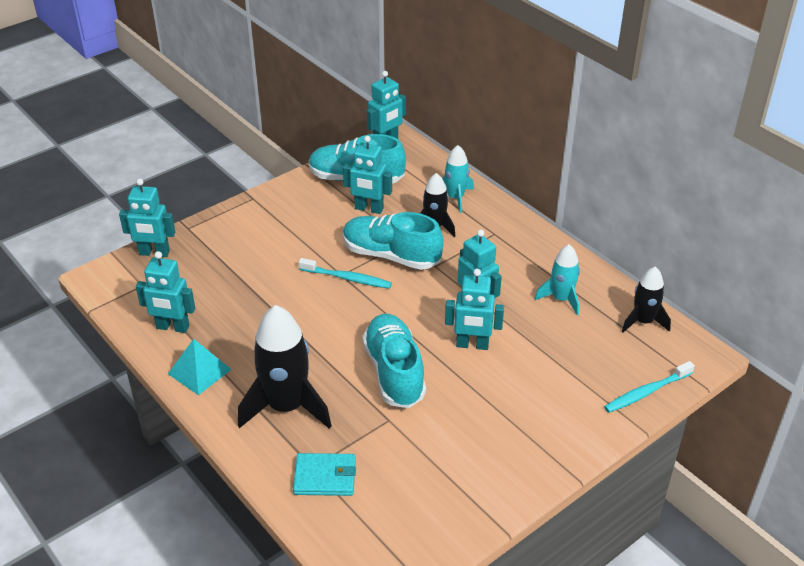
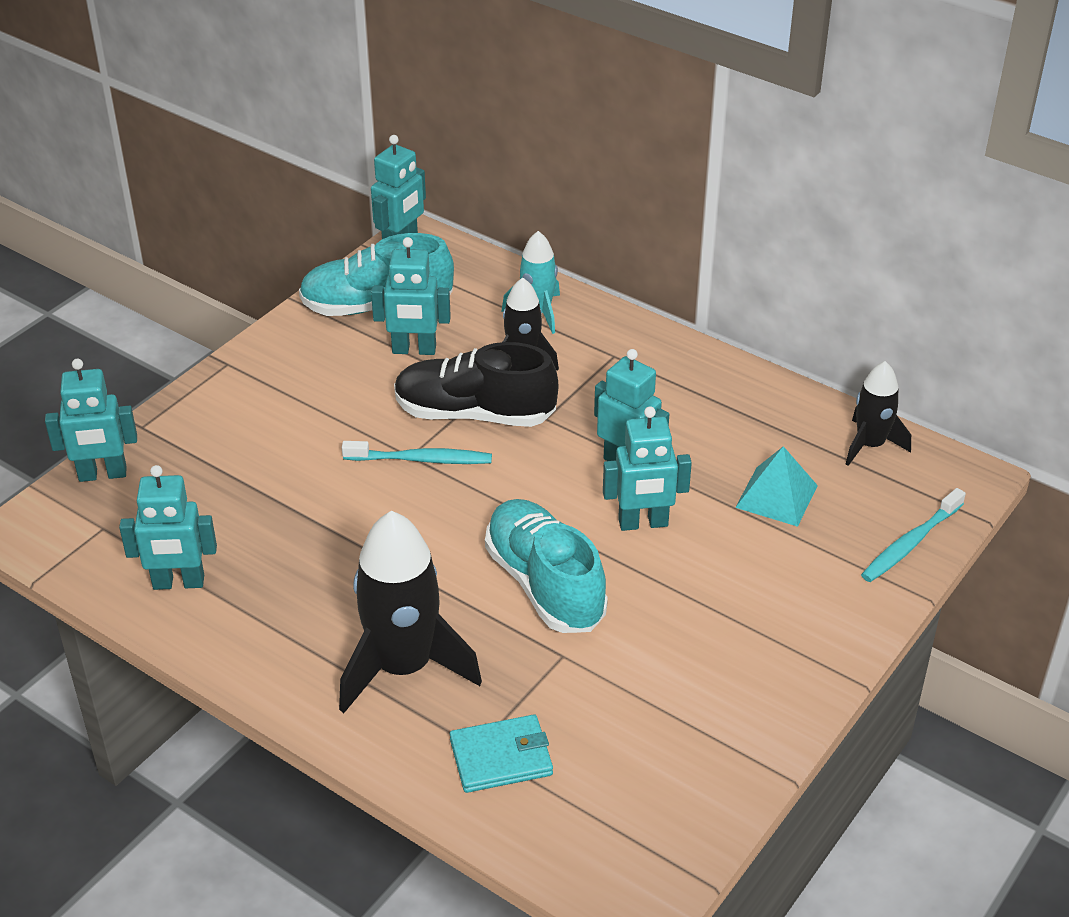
camera: 15 degrees left, 0 degrees up
turquoise pyramid [168,339,232,395] -> turquoise pyramid moved to [735,446,818,527]
turquoise shoe [343,212,444,270] -> black shoe [394,342,558,427]
turquoise rocket [535,244,580,316] -> none

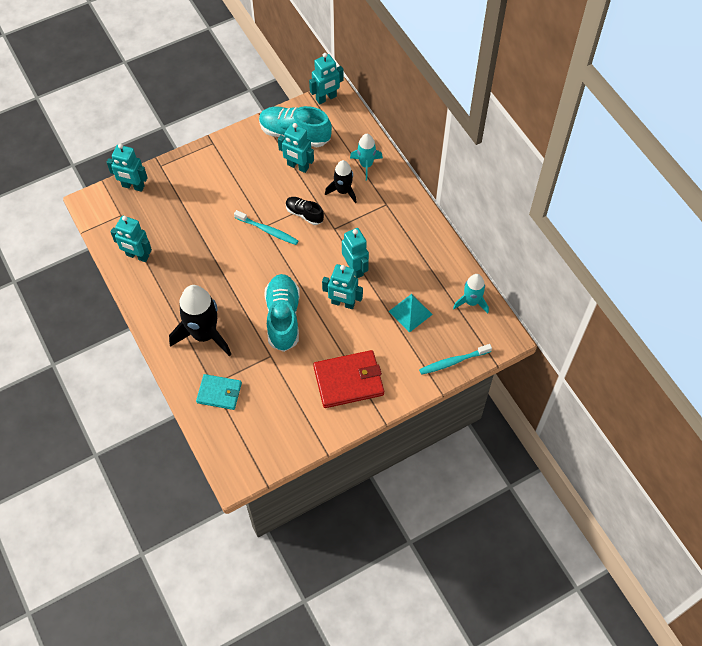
camera: 25 degrees right, 20 degrees up
black shoe [394,342,558,427] -> black shoe [286,197,324,225], size x0.55
black rocket [846,361,911,466] -> turquoise rocket [453,274,489,314]
none -> red wallet [313,350,384,408]

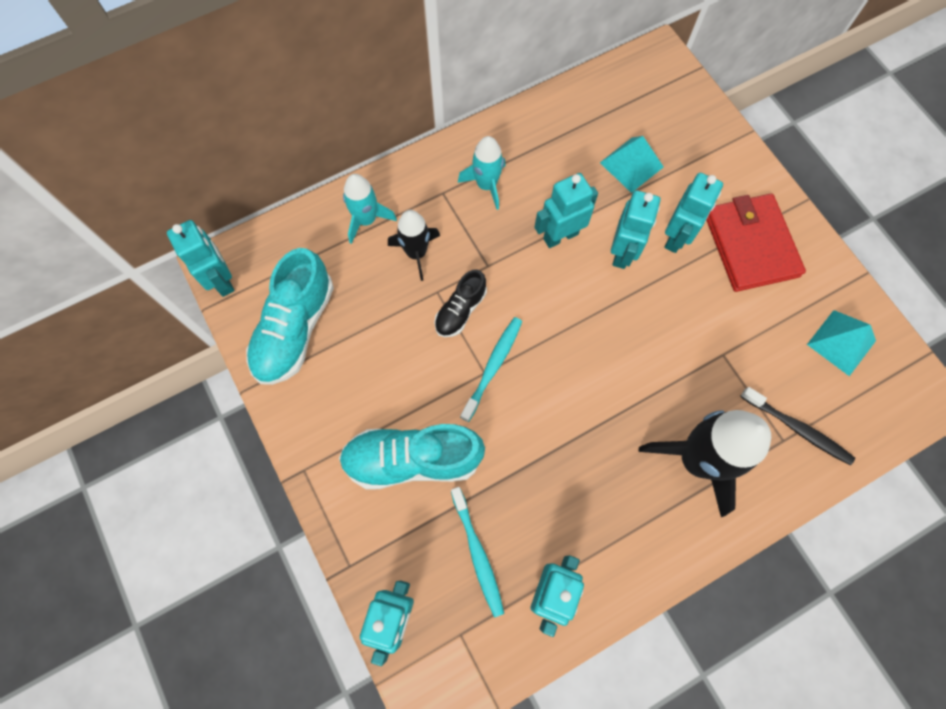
camera: 90 degrees left, 10 degrees up
turquoise wallet [196,374,242,410] -> black toothbrush [740,387,855,465]
turquoise shoe [265,274,300,352] -> turquoise shoe moved to [339,424,485,490]
turquoise robot [278,123,314,173] -> turquoise robot moved to [664,173,723,253]
turquoise toothbrush [419,344,492,375] -> turquoise toothbrush moved to [451,487,504,617]
turquoise rocket [453,274,489,314] -> turquoise rocket moved to [458,136,506,210]
none -> turquoise pyramid [807,310,876,376]

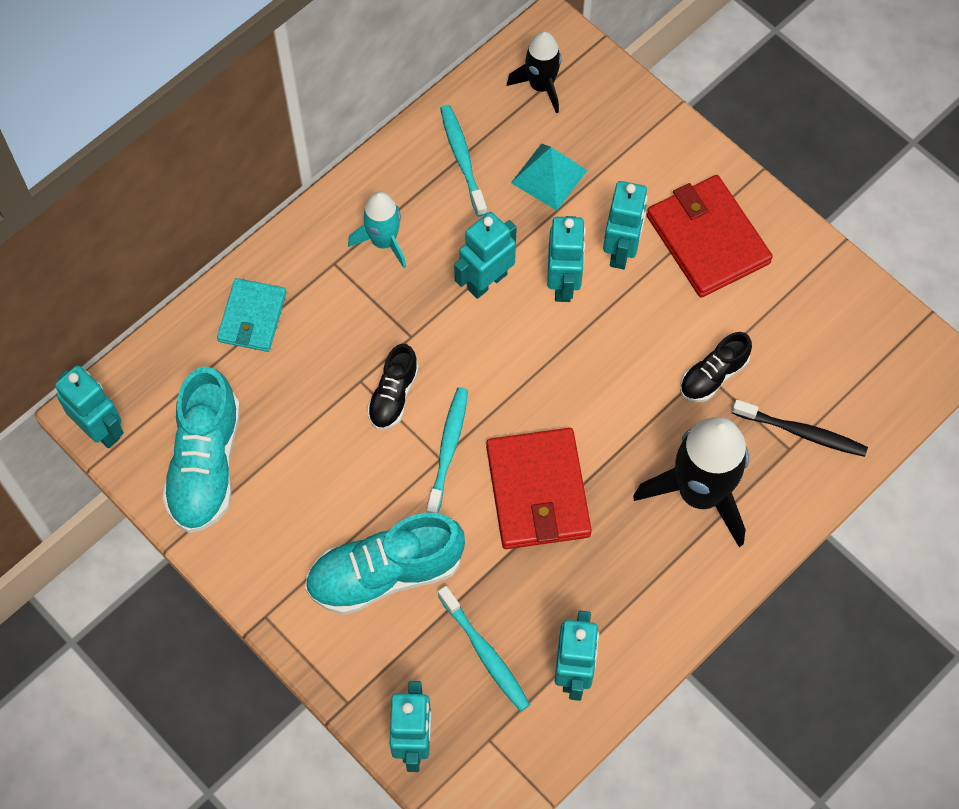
camera: 15 degrees left, 5 degrees down
turquoise rocket [343,174,397,244] -> turquoise wallet [217,278,286,352]
black rocket [388,210,440,281] -> black rocket moved to [507,31,562,113]
turquoise pyramid [807,310,876,376] -> none
none -> turquoise toothbrush [440,105,487,217]
none -> red wallet [486,428,592,549]
none -> black shoe [680,332,752,402]

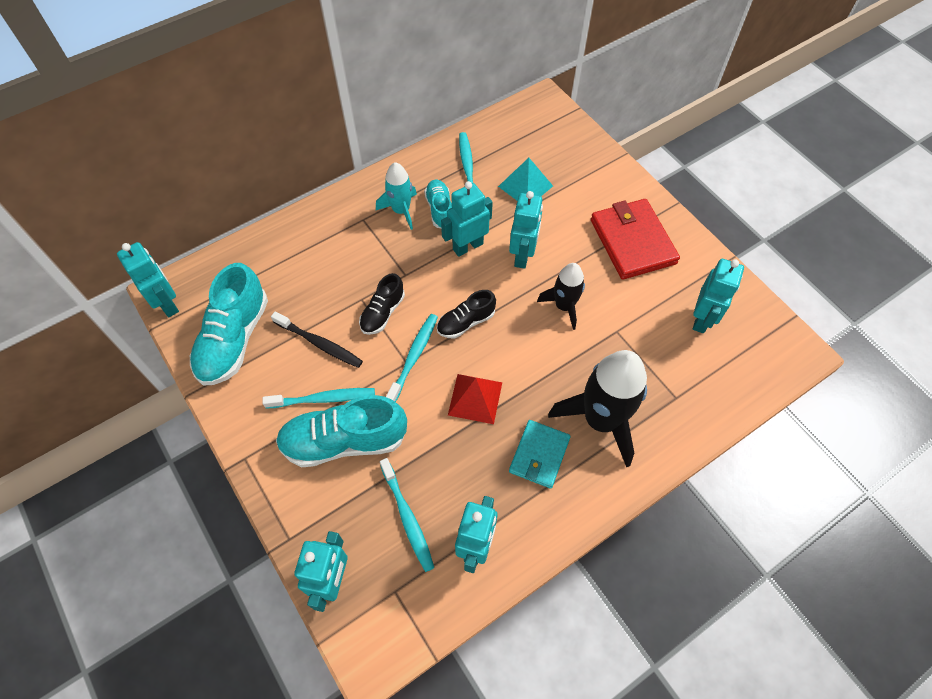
camera: 10 degrees right, 5 degrees down
turquoise wallet [217,278,286,352] -> turquoise wallet moved to [509,420,571,489]
red wallet [486,428,592,549] -> red pyramid [448,374,502,424]
black rocket [507,31,562,113] -> black rocket moved to [537,263,585,330]
turquoise robot [603,181,648,269] -> turquoise robot moved to [693,259,744,333]
black shoe [680,332,752,402] -> black shoe moved to [437,290,496,338]
black toothbrush [732,399,868,457] -> black toothbrush moved to [271,311,363,368]
none -> turquoise toothbrush [262,388,375,408]
none -> turquoise shoe [424,180,452,229]

